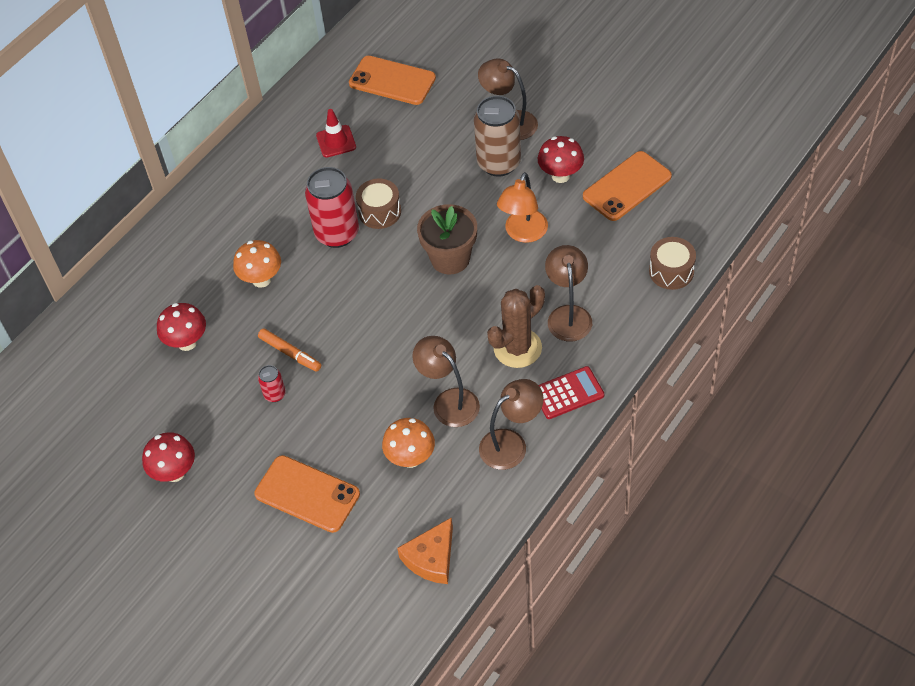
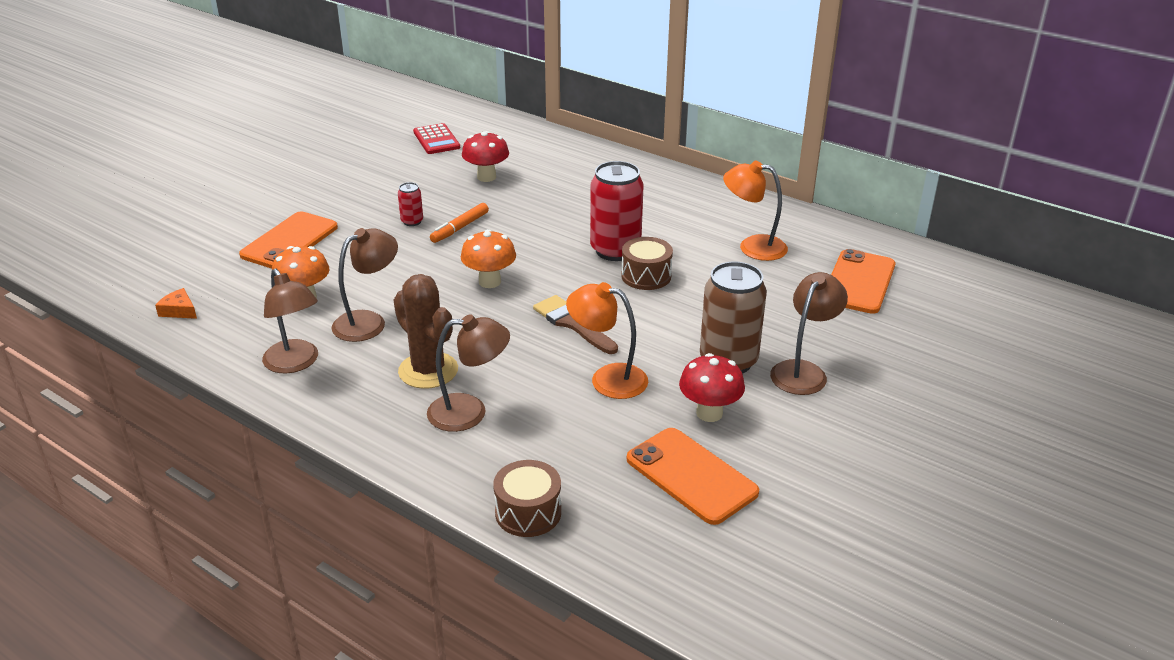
camera: 85 degrees right, 20 degrees down
red mushroom [142,432,195,482] -> none
orange mushroom [233,240,281,288] -> orange mushroom moved to [461,229,516,288]
red traffic cone [316,109,356,158] -> orange lamp [723,161,788,261]
orange cheese [397,518,453,584] -> orange cheese [155,288,197,319], size x0.60
brown flower pot [417,204,477,274] -> brown brush [533,295,618,354]
red calculator [539,366,604,419] -> red calculator moved to [413,123,460,154]

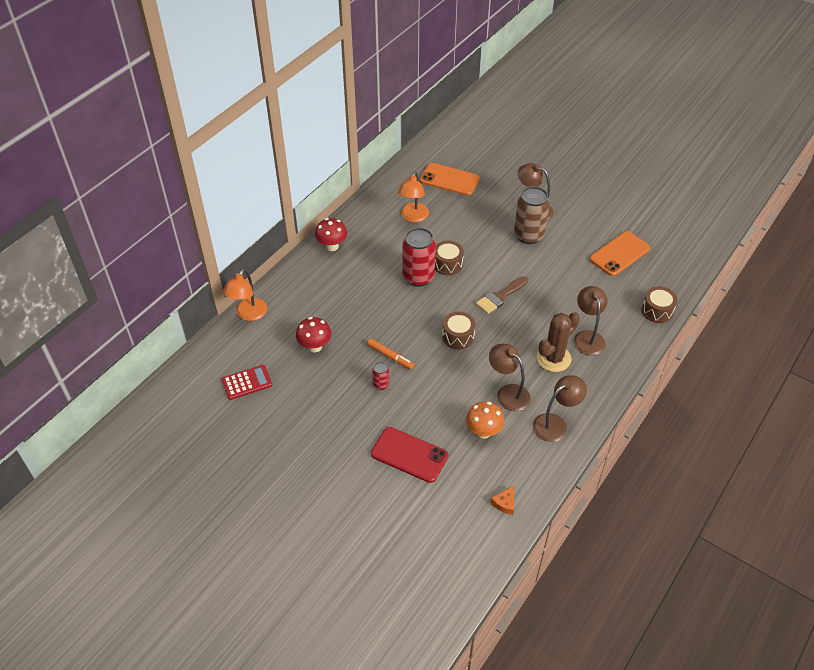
camera: 90 degrees left, 15 degrees up
orange phone [239,211,338,269] -> red phone [371,427,448,483]
orange mushroom [461,229,516,288] -> brown drum [442,311,475,349]
orange lamp [566,282,648,399] -> orange lamp moved to [223,269,267,321]
red mushroom [679,353,745,422] -> red mushroom moved to [315,218,347,251]

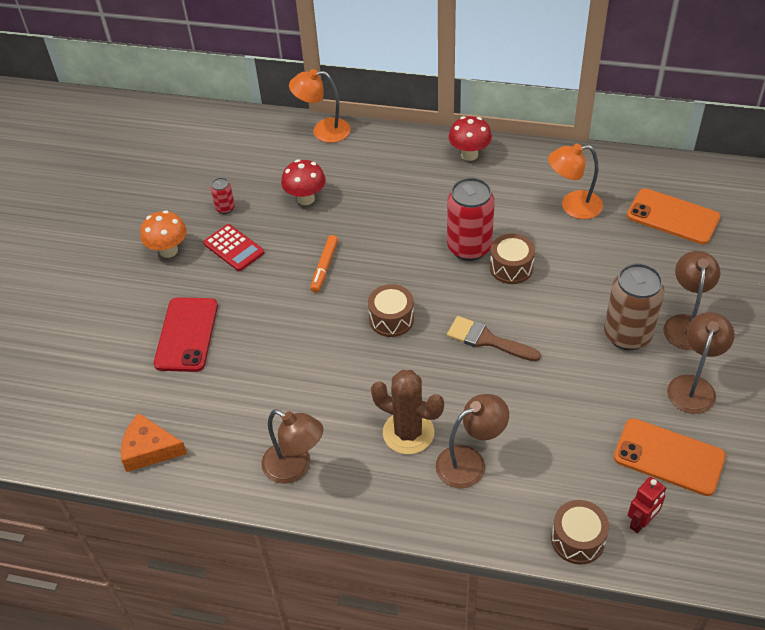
camera: 70 degrees right, 0 degrees up
red calculator [222,365,272,400] -> red calculator moved to [203,224,265,271]
red can [372,362,389,390] -> red can moved to [211,178,235,214]
orange phone [420,163,480,196] -> orange phone turned 60 degrees counterclockwise [627,188,721,245]
orange mushroom [466,401,504,439] -> orange mushroom moved to [140,210,187,258]
brown lamp [489,344,531,411] -> brown lamp moved to [667,312,735,414]
orange cheese [490,486,514,515] -> orange cheese [121,413,187,472], size x1.66
none -> red robot [628,477,666,533]

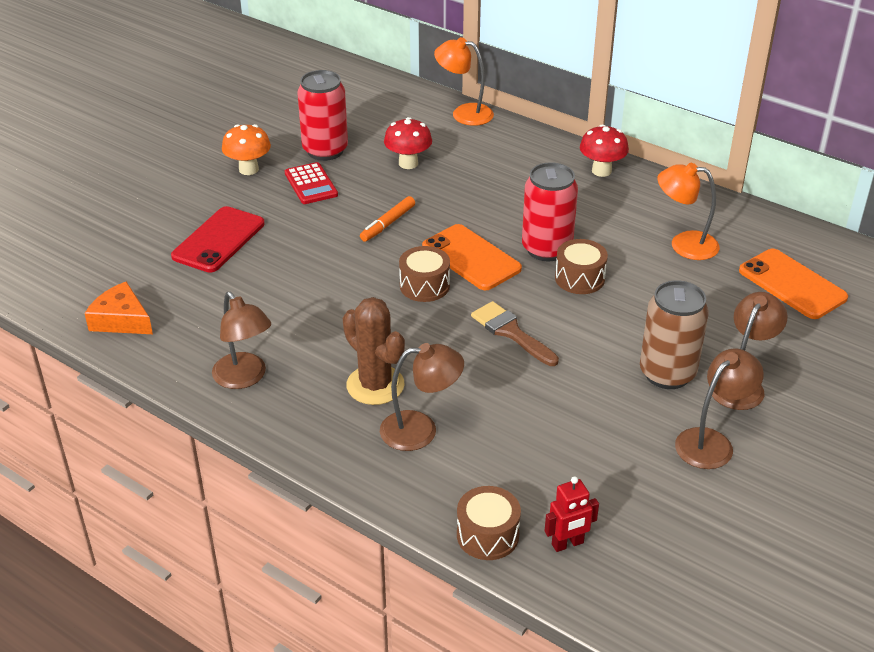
camera: 20 degrees right, 10 degrees down
red can [211,178,235,214] -> red can [297,70,348,161], size x2.16
orange phone [614,418,726,496] -> orange phone moved to [422,224,522,290]

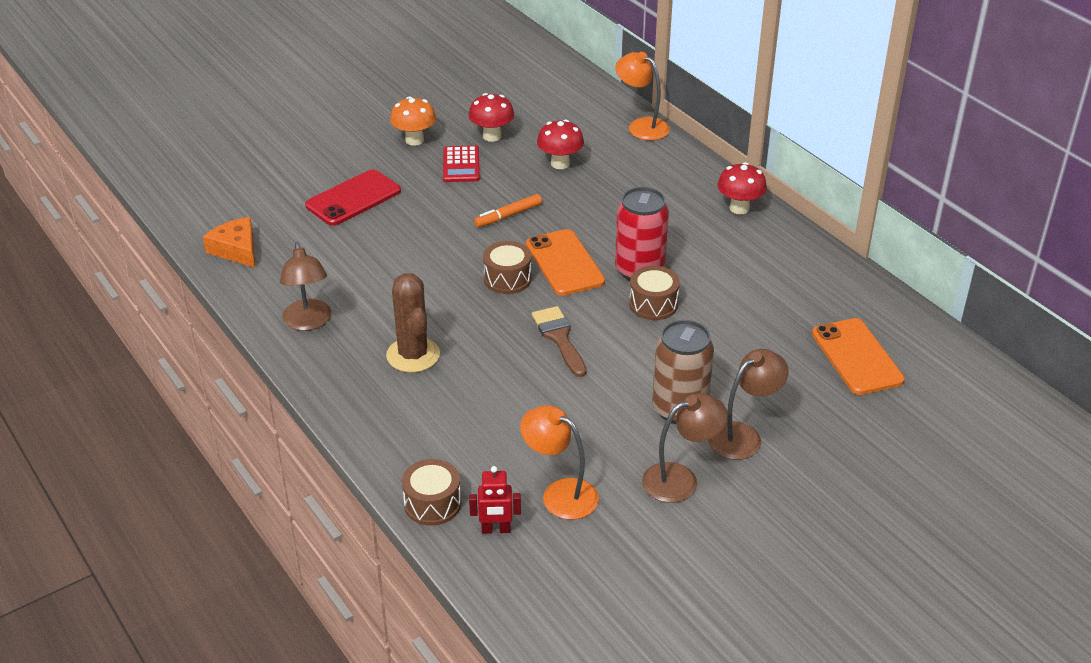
camera: 20 degrees right, 0 degrees up
red can [297,70,348,161] -> red mushroom [469,93,514,142]
brown lamp [380,343,464,451] -> none
orange lamp [657,163,720,260] -> orange lamp moved to [520,405,599,520]

